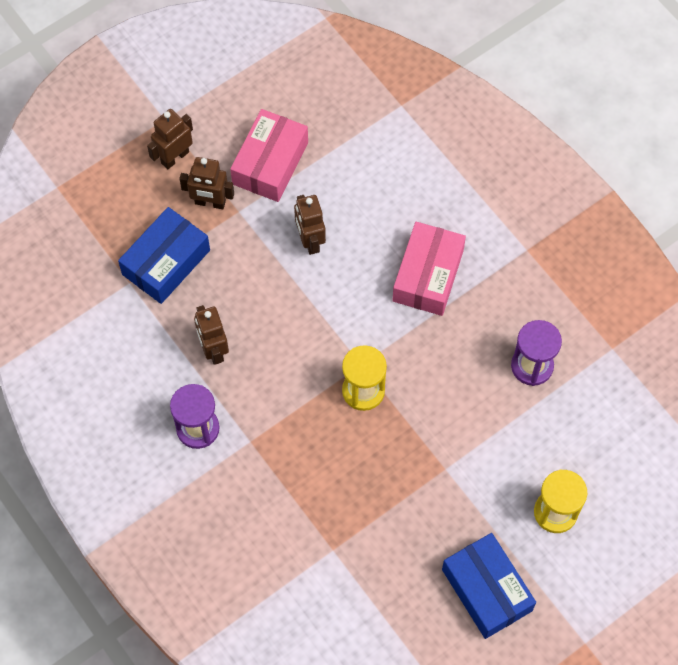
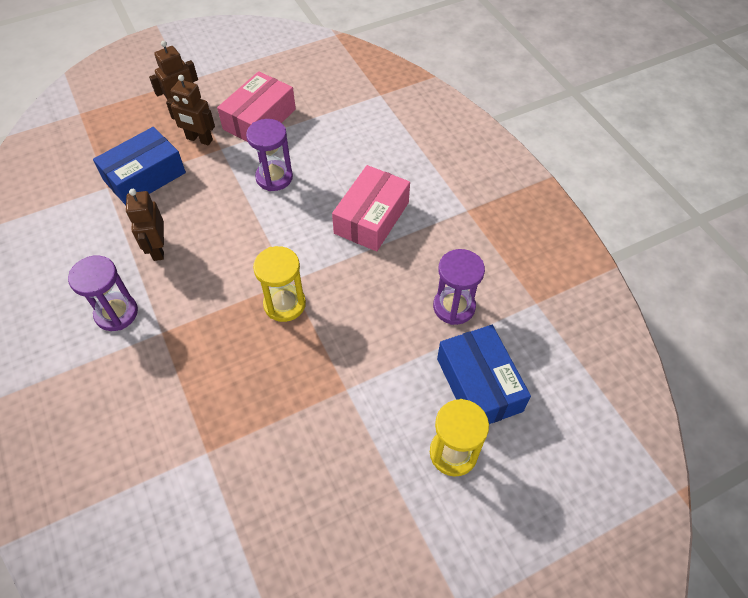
camera: 10 degrees right, 10 degrees down
brown robot [294,195,326,255] -> purple hourglass [246,119,293,191]
blue box [442,533,536,639] -> blue box moved to [437,325,531,424]

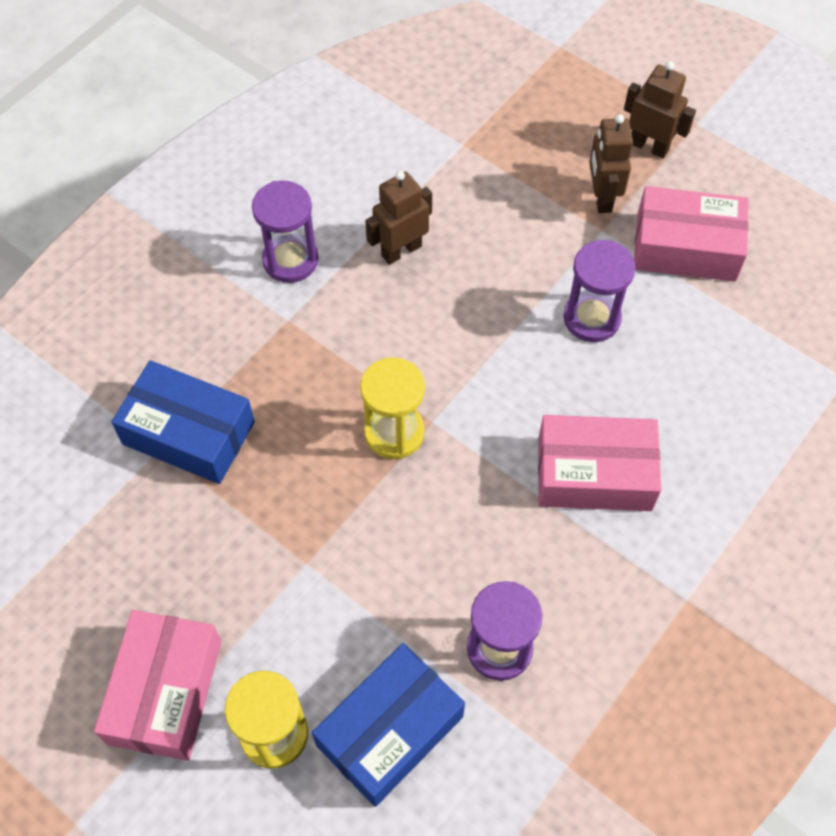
camera: 65 degrees right, 5 degrees up
blue box [93,127,186,205] -> blue box moved to [111,360,255,484]
none -> pink box [94,610,222,761]

